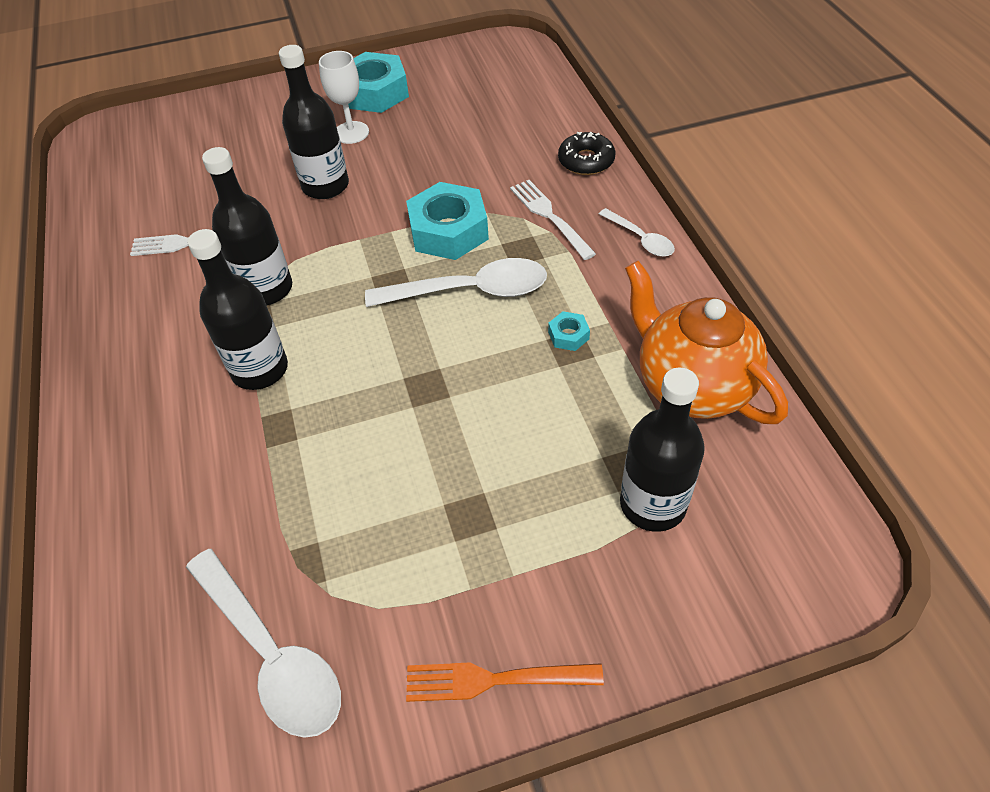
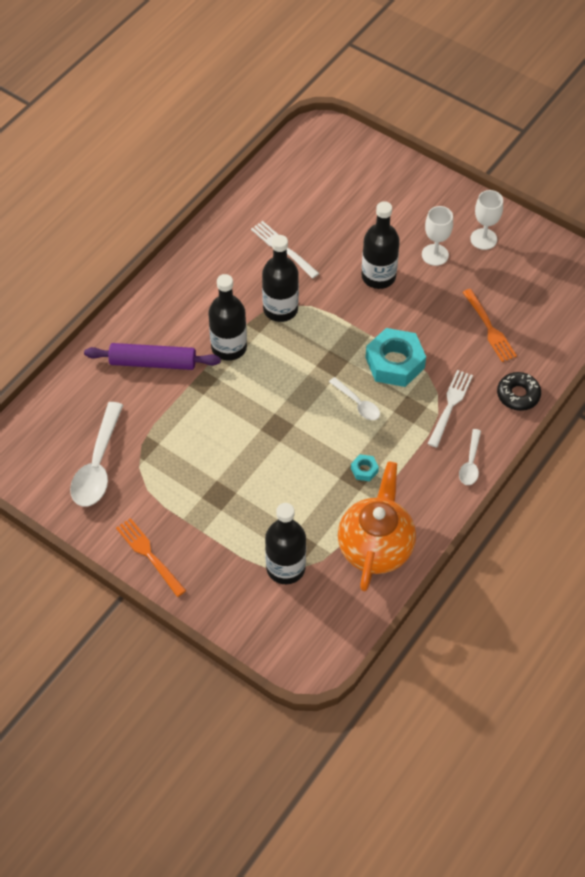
camera: 50 degrees right, 5 degrees up
turquoise nut [348,52,409,113] -> white goblet [470,190,503,250]
white spoon [365,258,547,307] -> white spoon [329,377,380,420], size x0.54
none -> purple rolling pin [84,343,221,370]
none -> orange fork [463,289,517,362]

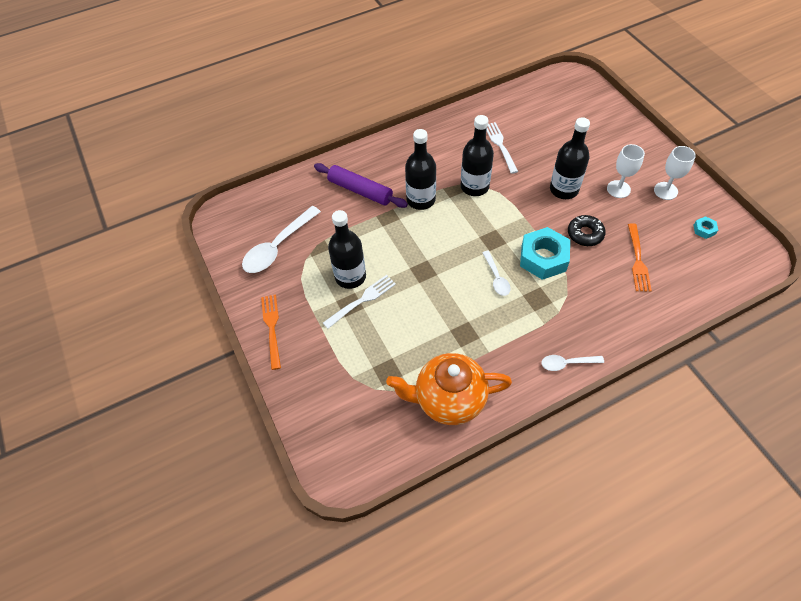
camera: 30 degrees right, 0 degrees up
black bottle [265,503,306,584] -> black bottle moved to [328,210,366,289]
orange teapot [338,462,416,591] -> orange teapot turned 135 degrees counterclockwise [386,353,512,425]
turquoise nut [351,454,379,481] -> turquoise nut moved to [693,216,718,239]
white fork [428,370,473,448] -> white fork moved to [323,275,396,329]
white spoon [459,429,481,485] -> white spoon turned 45 degrees clockwise [541,355,604,371]
black donut [497,372,541,411] -> black donut moved to [568,215,606,246]

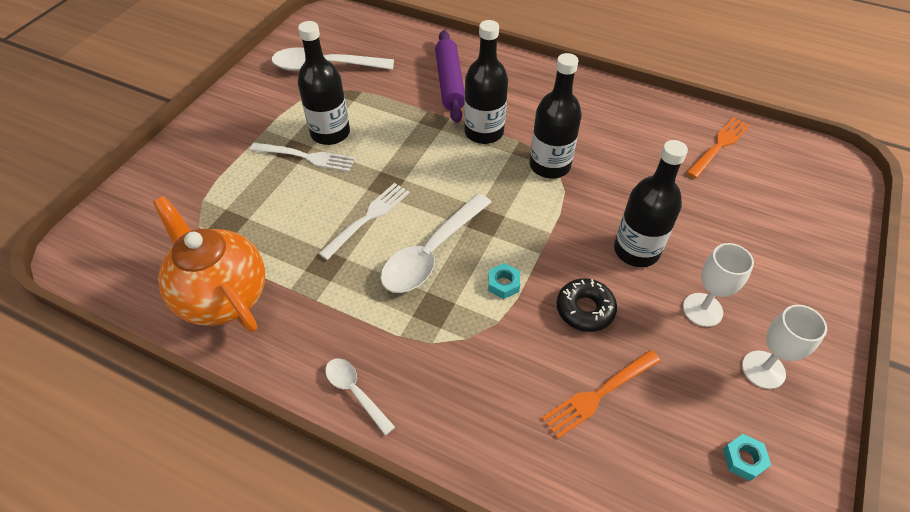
camera: 50 degrees right, 5 degrees down
orange fork [261,295,281,370] -> orange fork moved to [686,117,750,178]
white spoon [482,251,511,296] -> white spoon [381,193,492,293], size x1.85
white fork [486,122,518,174] -> white fork moved to [318,183,410,260]
turquoise nut [520,227,570,280] -> turquoise nut [488,263,520,299], size x0.44

